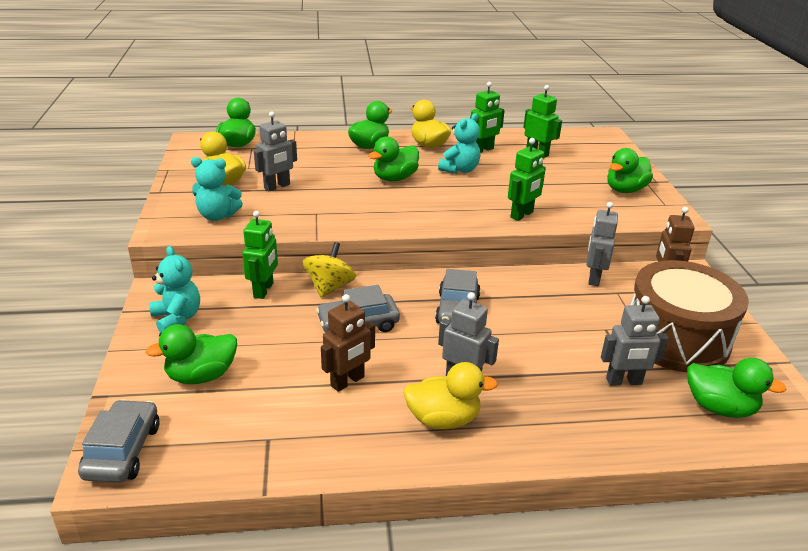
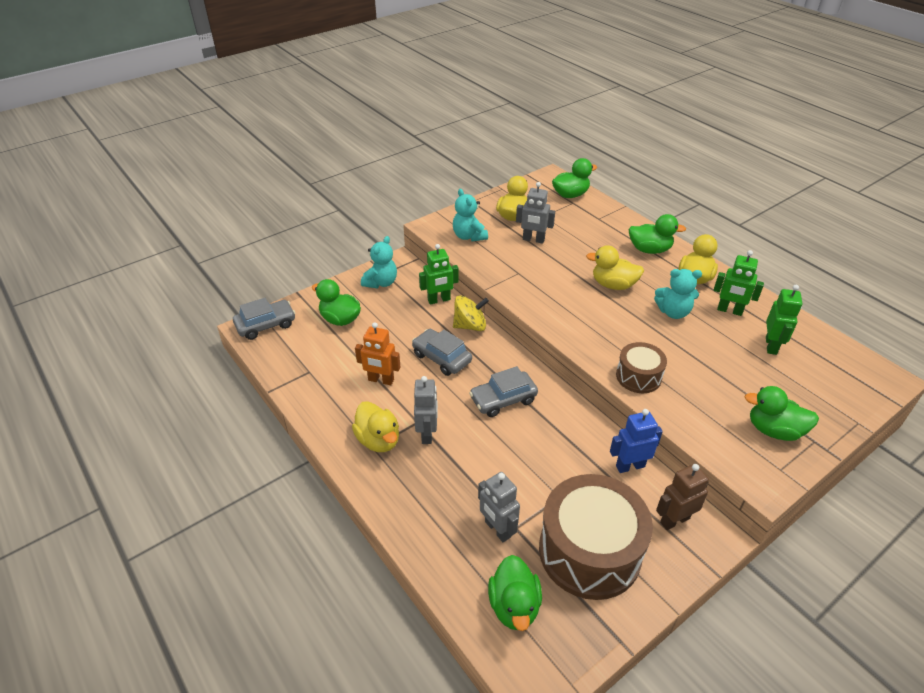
camera: 60 degrees right, 10 degrees up
brown robot [321,294,375,392] -> orange robot [355,322,400,385]
green duck [369,136,419,181] -> yellow duck [586,245,644,290]
green robot [508,138,546,221] -> brown drum [616,342,667,393]
grey robot [586,202,618,286] -> blue robot [610,409,663,473]

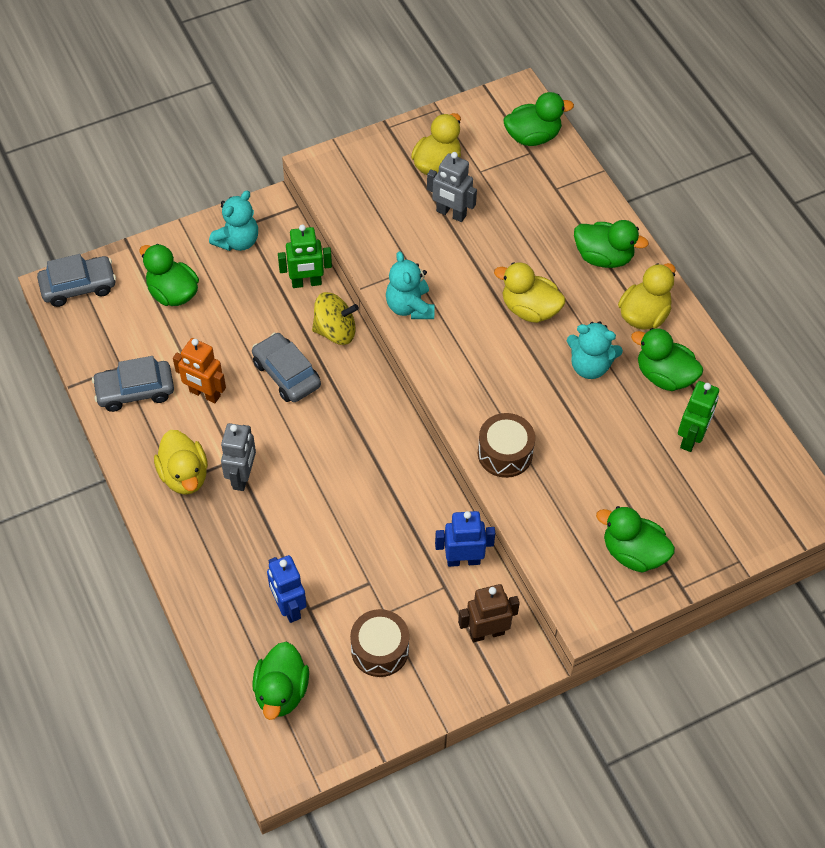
camera: 10 degrees right, 15 degrees up
turquoise teddy bear [453,189,488,241] -> turquoise teddy bear moved to [386,251,435,319]
grey car [469,366,538,417] -> grey car moved to [92,356,174,412]
grey robot [478,472,520,542] -> blue robot [267,555,307,623]
brown drum [539,474,653,600] -> brown drum [350,609,409,677], size x0.52
green robot [714,250,764,316] -> green duck [631,328,703,391]

